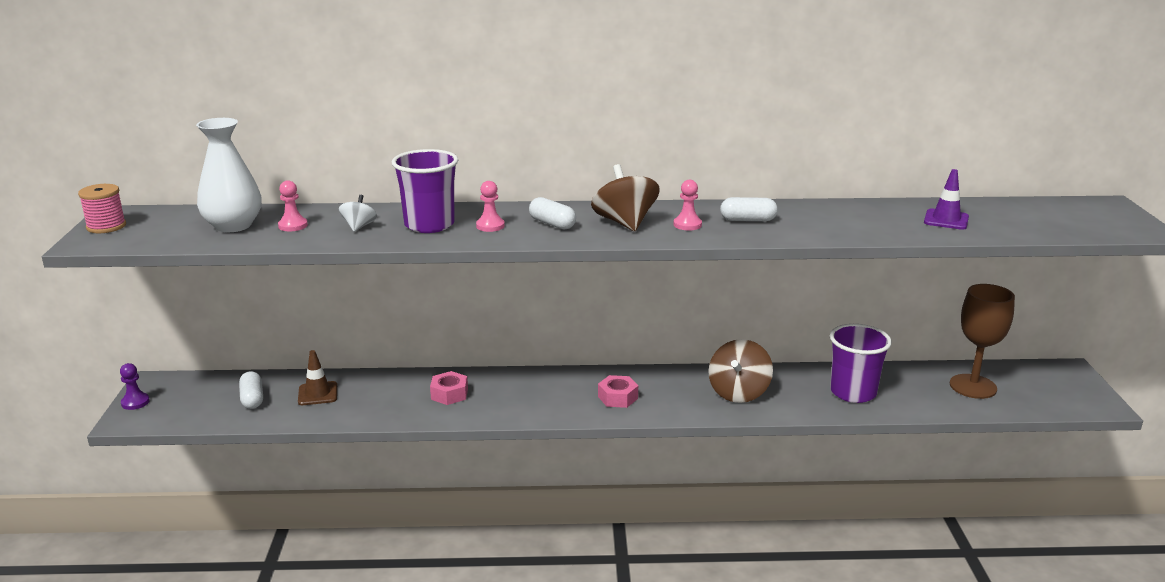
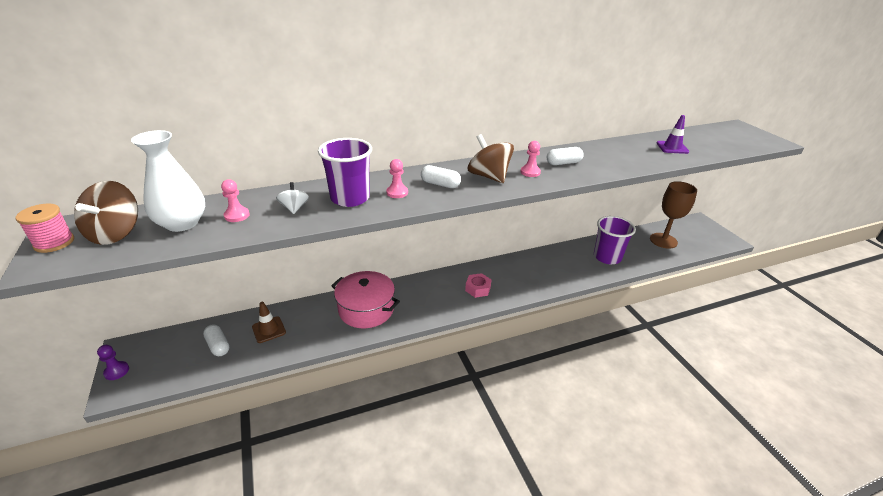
camera: 20 degrees left, 10 degrees up
pink nut [430,371,468,405] -> pink pot [331,271,400,328]
brown spinning top [708,339,773,403] -> brown spinning top moved to [74,181,138,245]

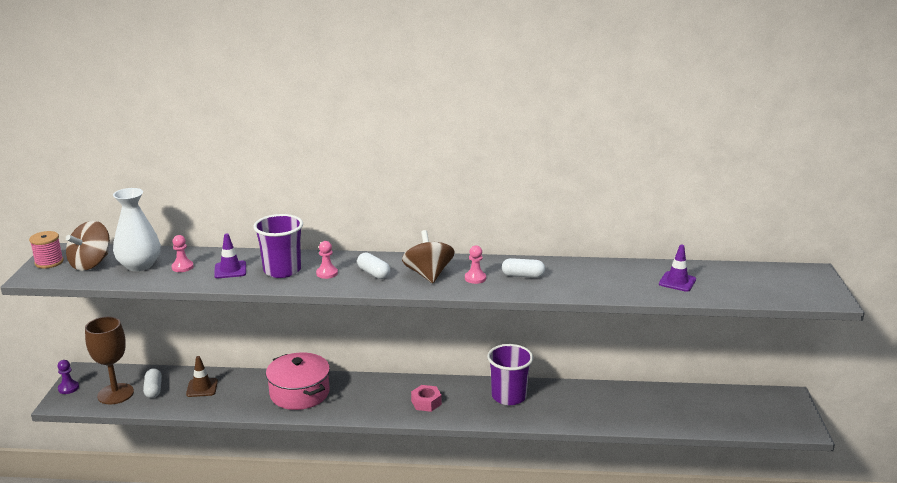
camera: 25 degrees right, 10 degrees down
white spinning top [276,182,309,214] -> purple traffic cone [214,233,246,278]
purple cup [594,216,636,264] -> purple cup moved to [487,344,534,405]
brown goblet [650,181,697,249] -> brown goblet moved to [85,317,134,405]

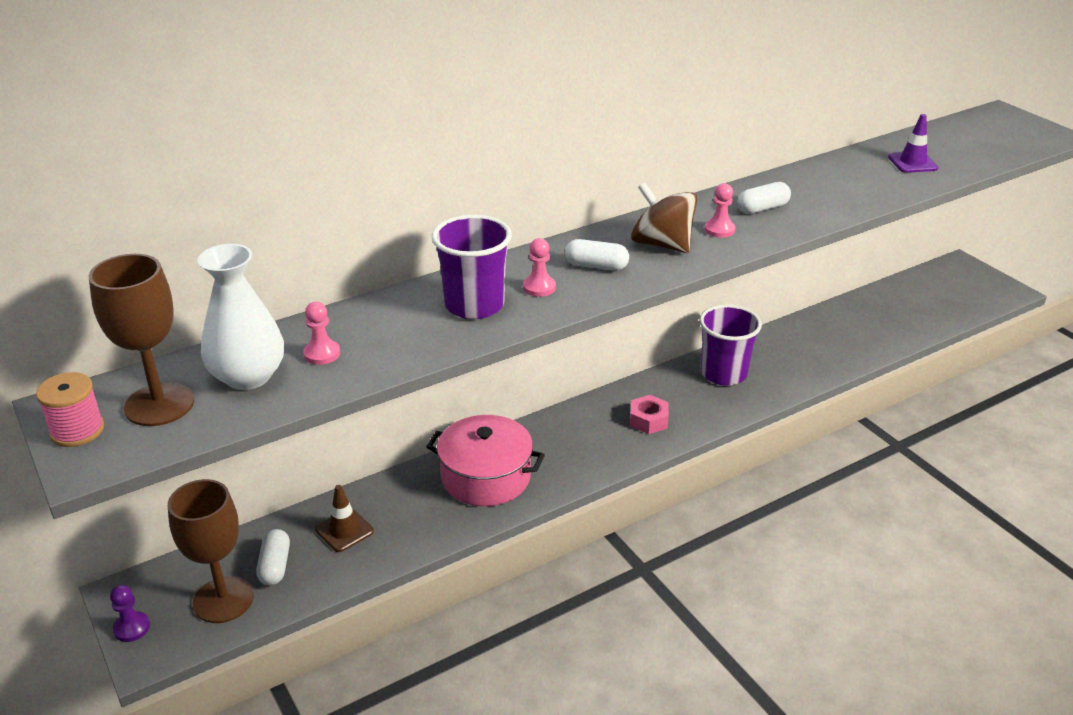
camera: 35 degrees left, 10 degrees up
brown spinning top [66,221,110,271] -> brown goblet [89,254,194,426]
white capsule [143,368,162,398] -> white capsule turned 45 degrees clockwise [257,529,290,585]
purple traffic cone [214,233,246,278] -> none

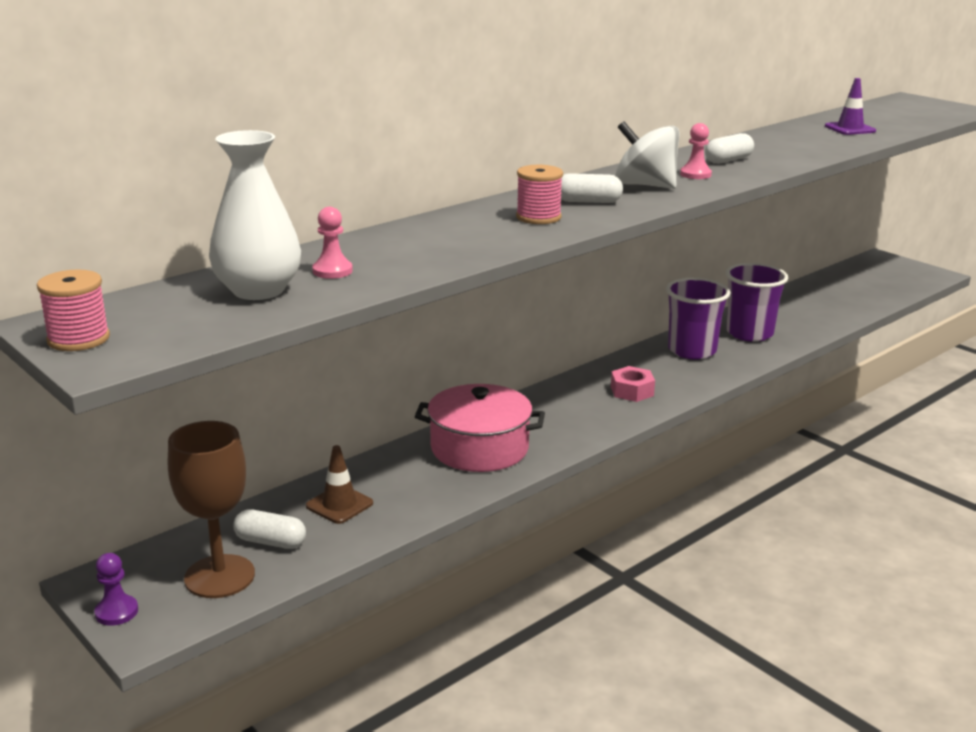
camera: 10 degrees left, 10 degrees down
brown goblet [89,254,194,426] -> none
white capsule [257,529,290,585] -> white capsule turned 60 degrees counterclockwise [233,509,306,549]
purple cup [432,215,512,319] -> purple cup moved to [726,263,788,342]
pink pawn [523,238,556,297] -> pink spool [516,165,563,224]
brown spinning top [631,183,697,253] -> white spinning top [615,121,680,189]

